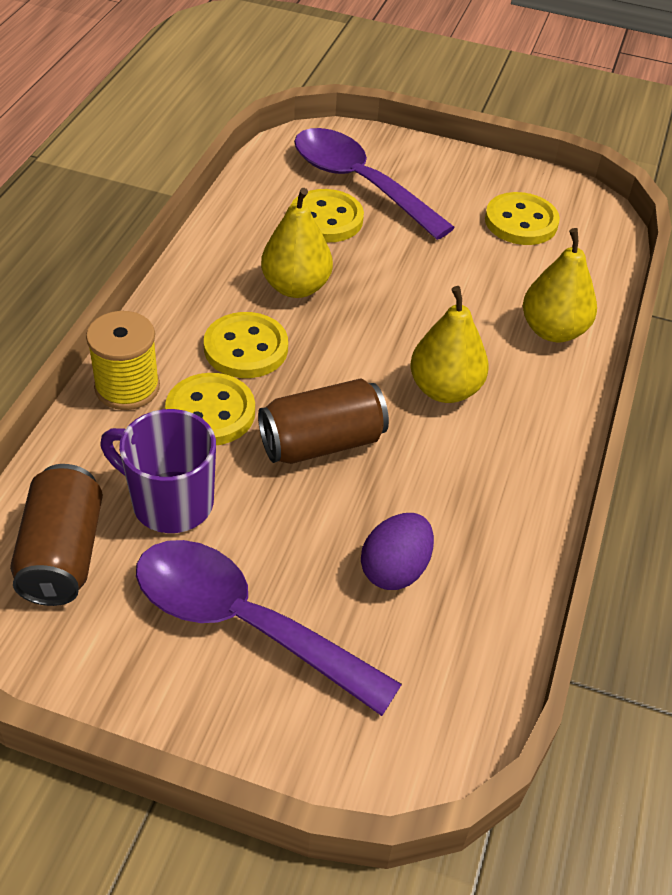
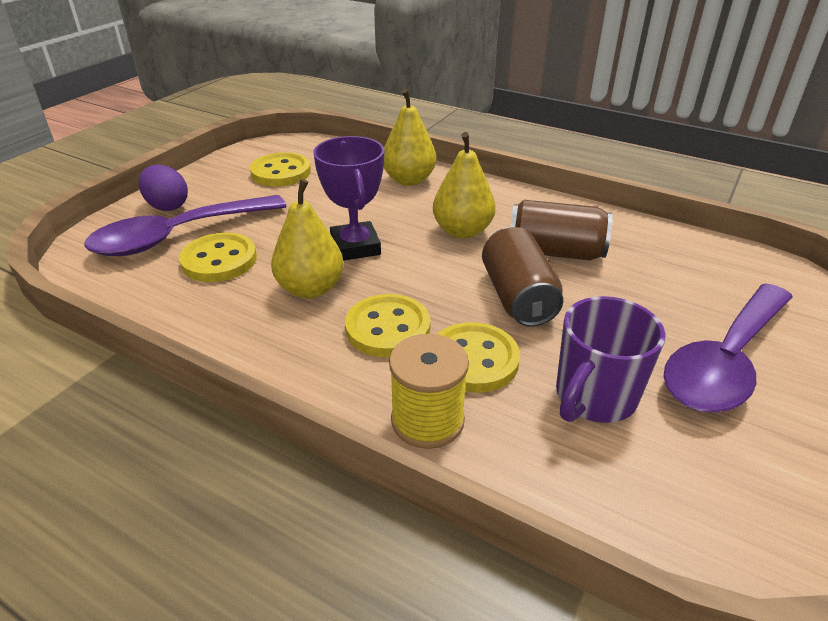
camera: 75 degrees left, 10 degrees down
brown can [10,464,103,606] -> brown can moved to [510,200,613,261]
purple egg [361,513,434,590] -> purple egg moved to [138,165,188,211]
none -> purple trophy [313,136,384,261]

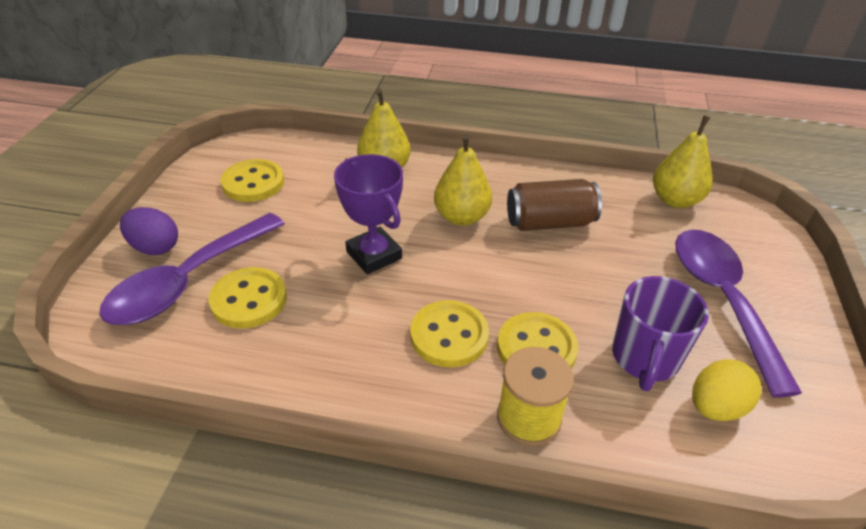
camera: 20 degrees left, 5 degrees up
yellow pear [271,179,344,299] -> yellow pear moved to [653,115,712,208]
brown can [482,227,563,327] -> none
purple spoon [663,283,793,413] -> purple spoon turned 150 degrees clockwise [675,230,802,398]
none -> yellow egg [692,359,761,421]

